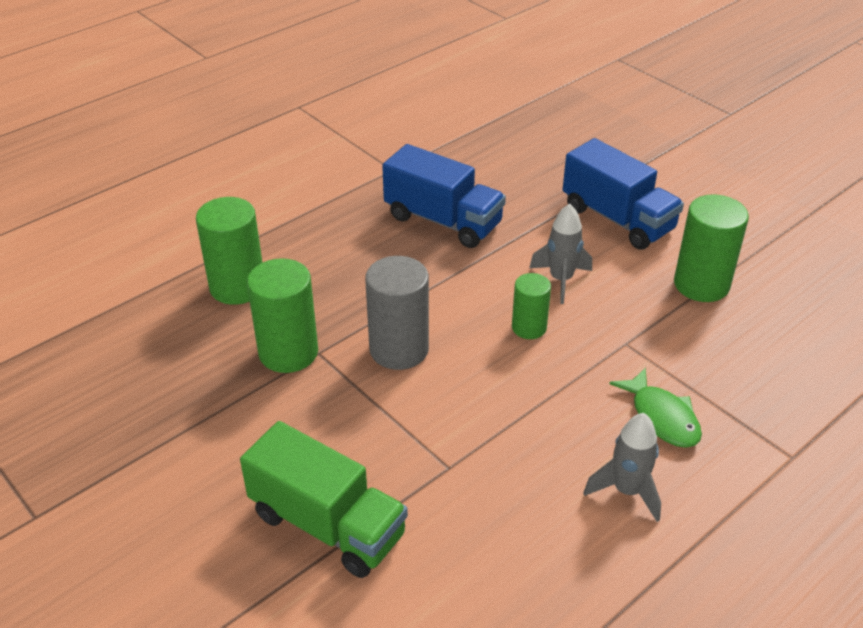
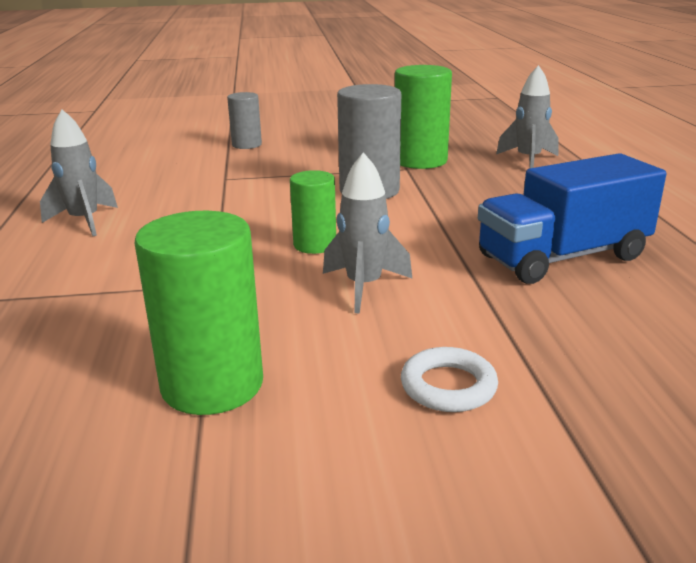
camera: 125 degrees right, 15 degrees down
green cylinder [196,197,263,305] -> grey rocket [496,65,559,168]
green truck [240,421,408,578] -> grey cylinder [227,92,262,149]
blue truck [563,138,684,250] -> white ring [401,347,498,412]
green fish [609,367,702,448] -> none

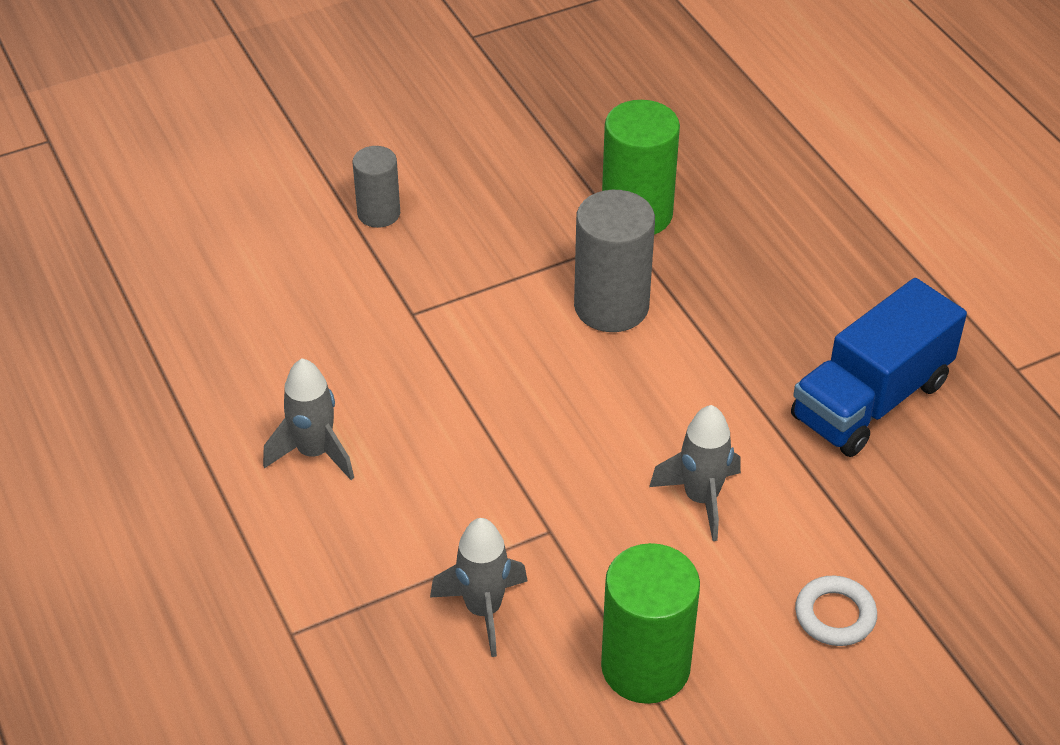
camera: 20 degrees left, 20 degrees up
green cylinder [290,170,336,254] -> none
grey rocket [496,65,559,168] -> grey rocket moved to [430,518,528,657]

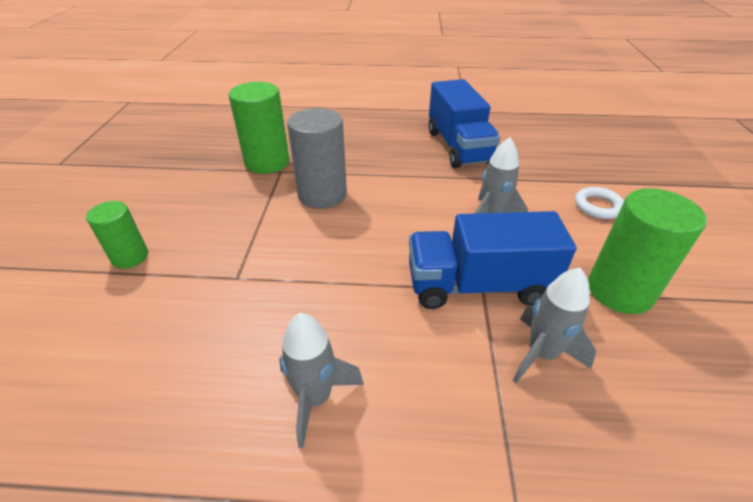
camera: 60 degrees left, 5 degrees down
grey cylinder [353,146,400,228] -> green cylinder [86,201,148,269]
none -> blue truck [409,211,576,309]

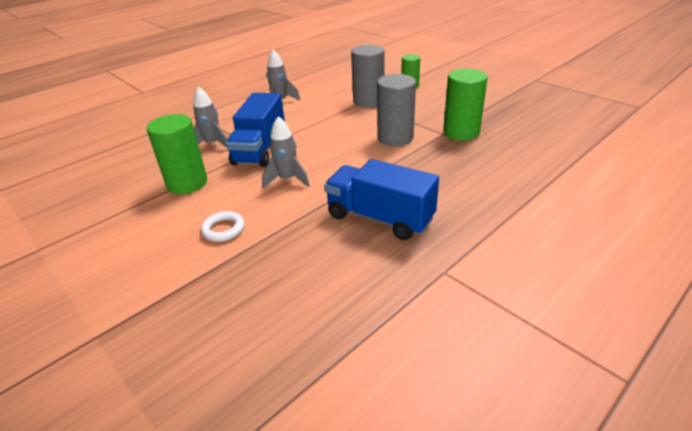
camera: 135 degrees right, 5 degrees down
blue truck [409,211,576,309] -> blue truck turned 150 degrees clockwise [226,93,285,167]
none -> grey cylinder [351,45,384,108]

